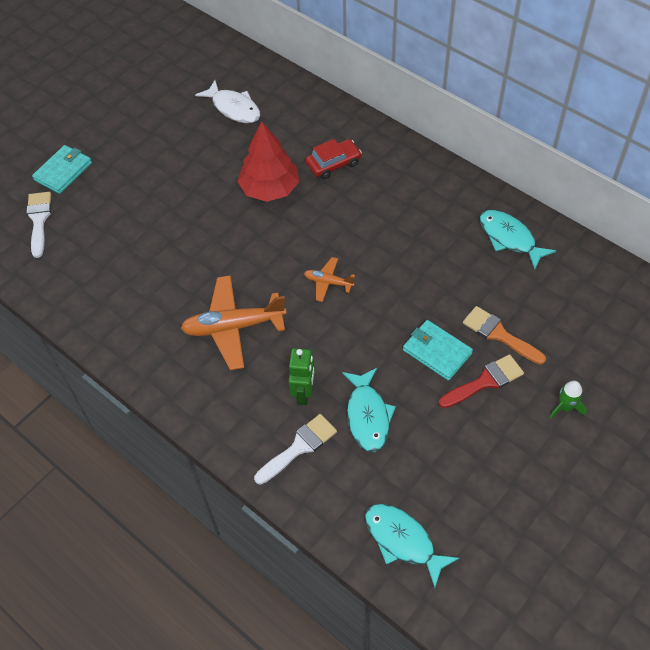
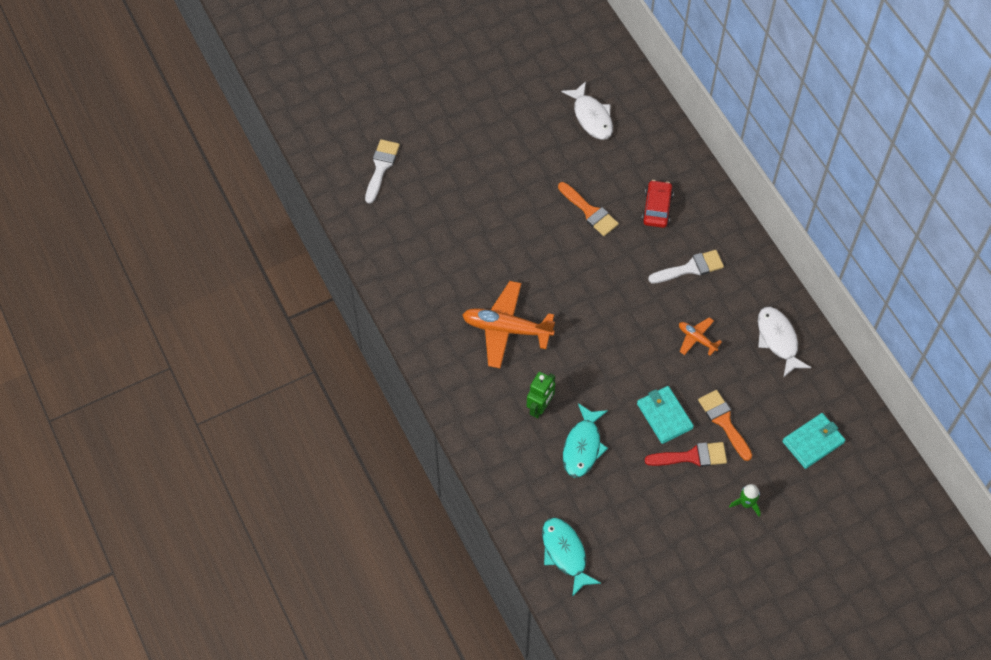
camera: 20 degrees right, 5 degrees up
turquoise wallet [32,145,92,194] -> turquoise wallet moved to [782,413,845,469]
red tree [237,121,299,202] -> orange brush [558,182,619,236]
white brush [254,414,337,485] -> white brush moved to [648,250,724,284]
orange plane [304,257,355,302] -> orange plane moved to [679,317,722,356]
red car [306,139,362,179] -> red car turned 75 degrees counterclockwise [642,180,674,228]
turquoise fish [480,210,556,270] -> white fish [758,307,811,378]

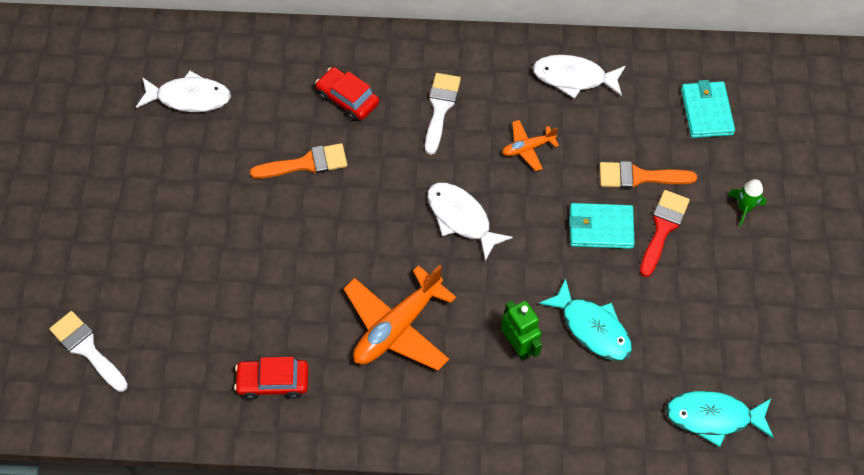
camera: 60 degrees left, 0 degrees up
none -> red car [234,357,308,400]
none -> white fish [427,183,513,261]

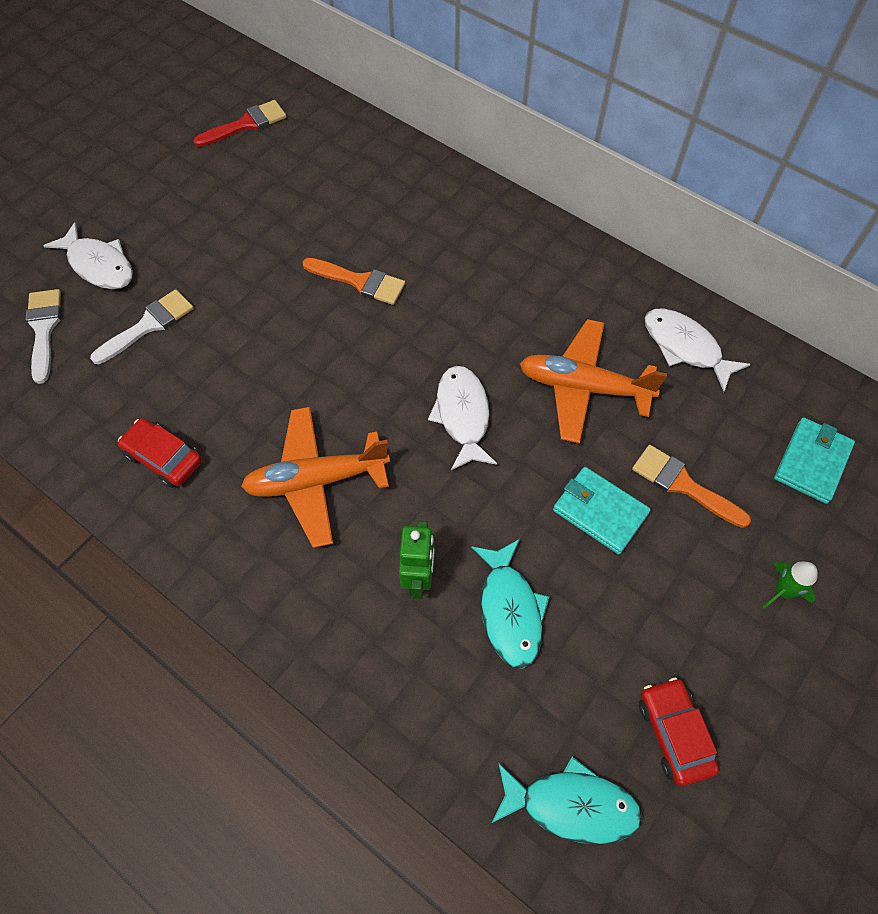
camera: 35 degrees right, 0 degrees up
white fish [136,71,231,112] -> white fish moved to [43,222,133,289]
red car [315,67,379,121] -> red car moved to [639,677,719,786]
white brush [425,73,461,155] -> white brush moved to [90,289,194,364]
orange plane [502,120,559,171] -> orange plane [520,319,667,444], size x1.96
red brush [640,190,690,277] -> red brush moved to [193,100,286,147]
turquoise fish [666,391,774,447] -> turquoise fish turned 150 degrees clockwise [492,757,643,845]

